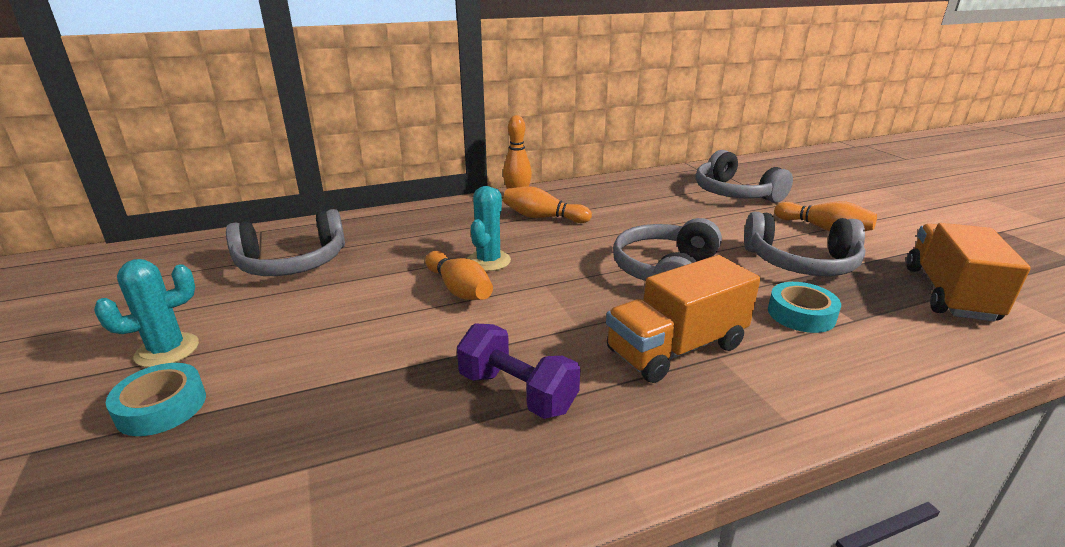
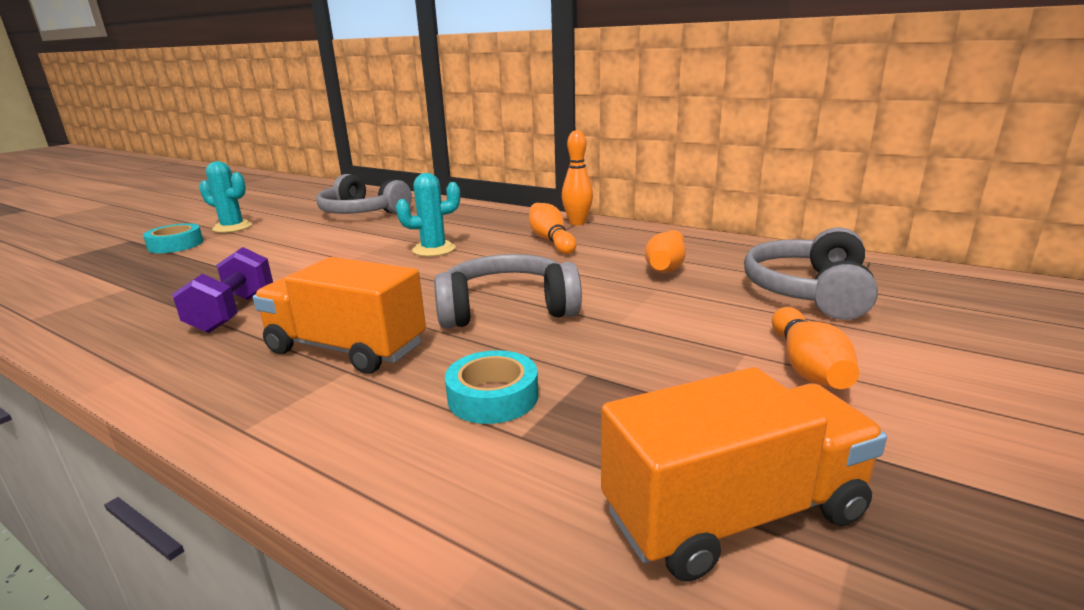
camera: 55 degrees right, 5 degrees down
orange bowling pin [425,251,493,300] -> orange bowling pin moved to [645,230,686,273]
grey headphones [744,212,866,276] -> none

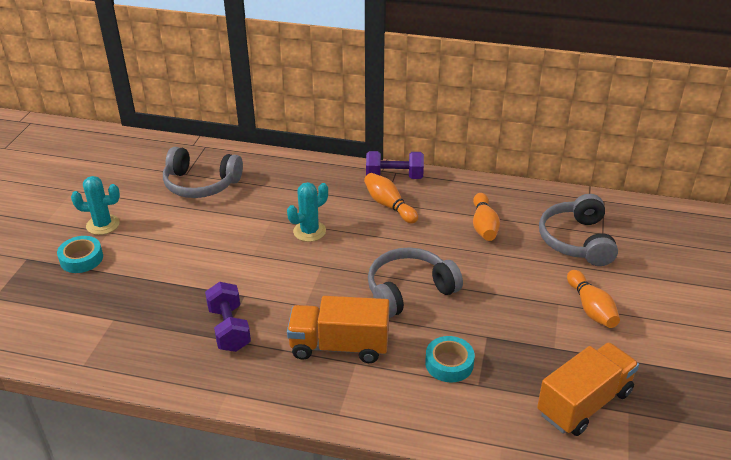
camera: 20 degrees left, 15 degrees up
orange bowling pin [562,130,593,225] -> purple dumbbell [366,151,424,179]

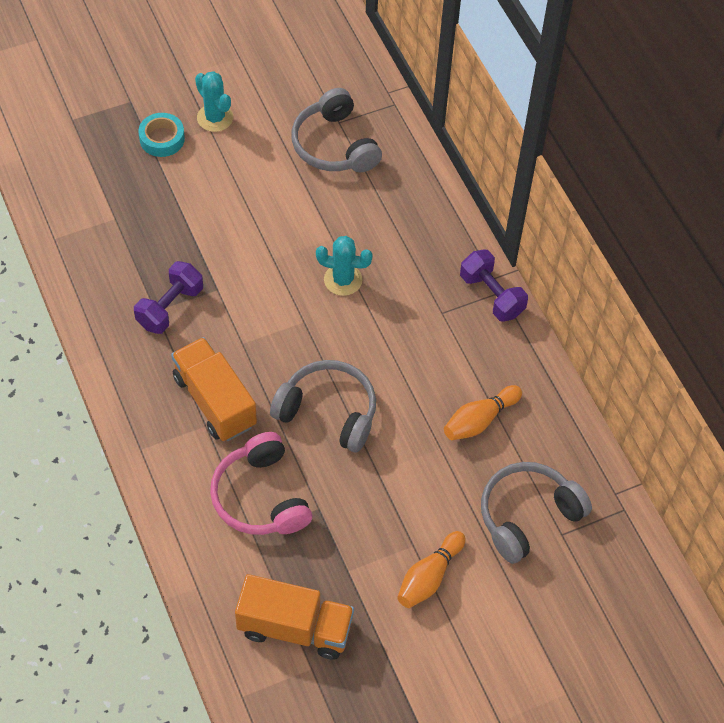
camera: 50 degrees right, 20 degrees up
orange bowling pin [364,173,418,224] -> none
turquoise tape [425,336,475,382] -> pink headphones [210,432,312,535]

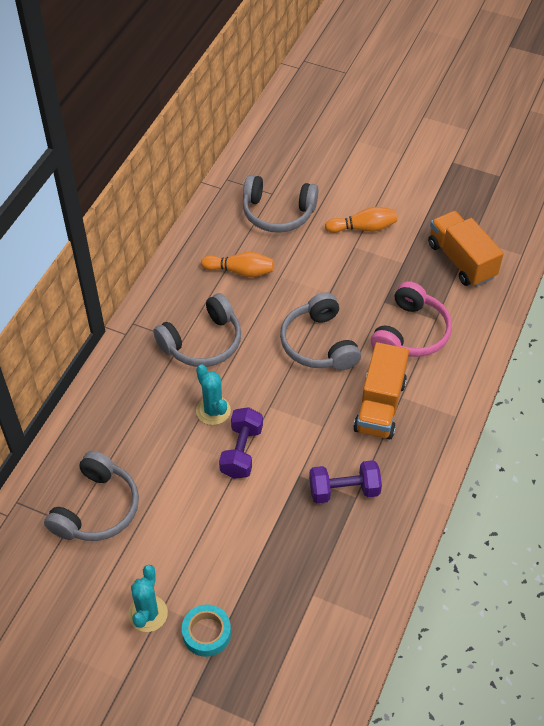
camera: 130 degrees left, 5 degrees down
purple dumbbell [460,250,528,322] -> purple dumbbell moved to [219,407,263,479]
none -> grey headphones [153,293,241,367]

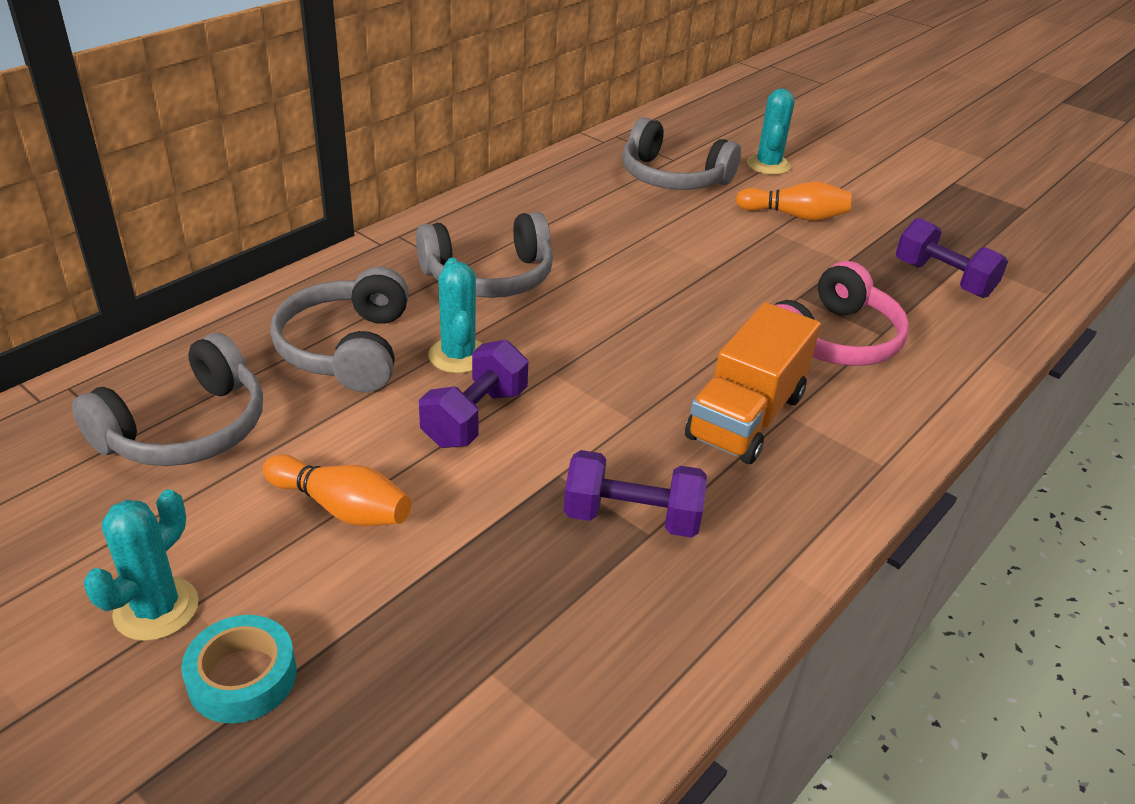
camera: 15 degrees right, 15 degrees down
orange bowling pin [201,252,274,277] -> orange bowling pin moved to [263,454,411,526]
grey headphones [280,293,361,370] -> grey headphones moved to [270,267,409,392]
orange truck [428,211,504,287] -> purple dumbbell [896,218,1008,298]
none -> turquoise cactus [747,89,794,175]

